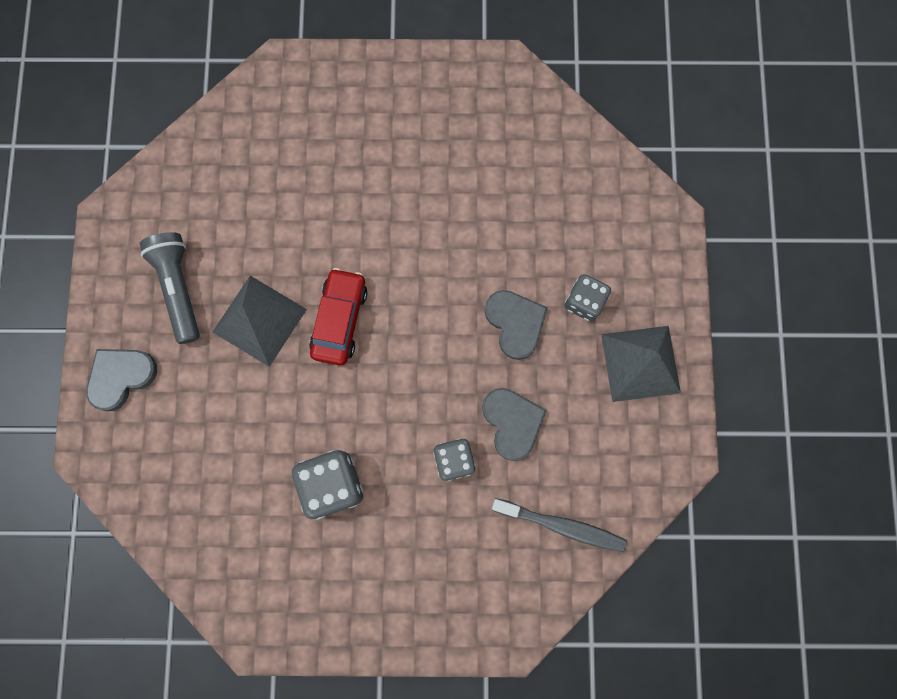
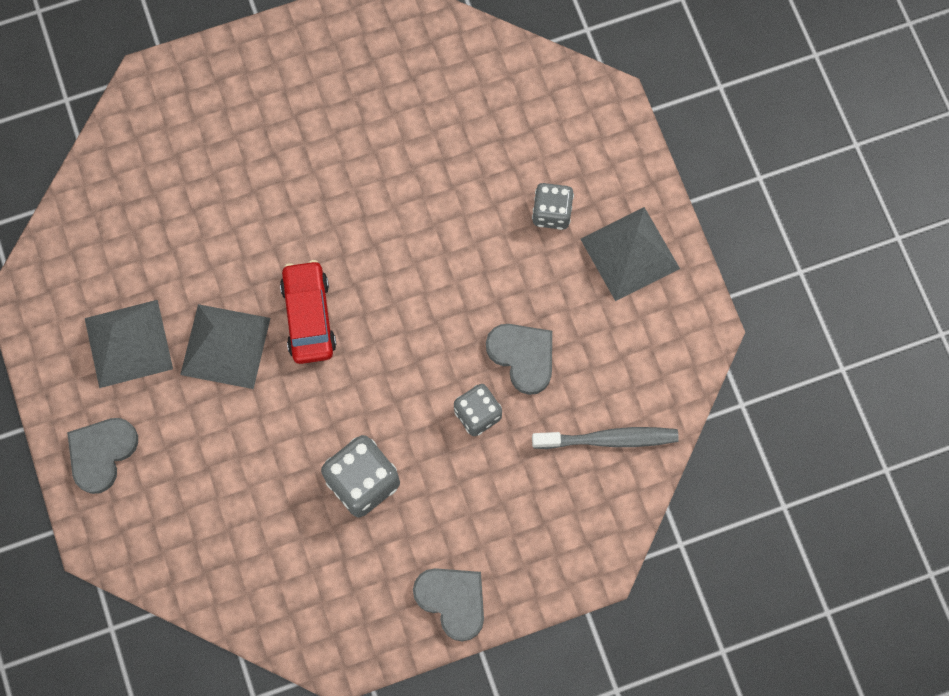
camera: 20 degrees left, 5 degrees down
grey flashlight [140,232,200,344] -> grey pyramid [85,300,173,388]
grey heart [484,290,548,360] -> grey heart moved to [413,568,484,642]

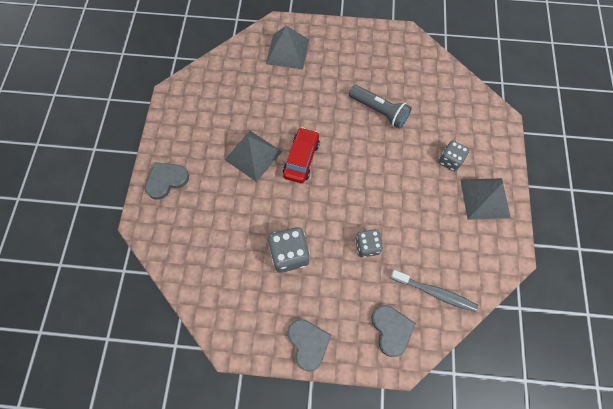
camera: 25 degrees right, 5 degrees down
grey pyramid [85,300,173,388] -> grey pyramid moved to [266,26,309,70]
grey heart [486,324,552,395] -> grey heart moved to [371,305,416,357]
none -> grey flashlight [349,85,412,129]

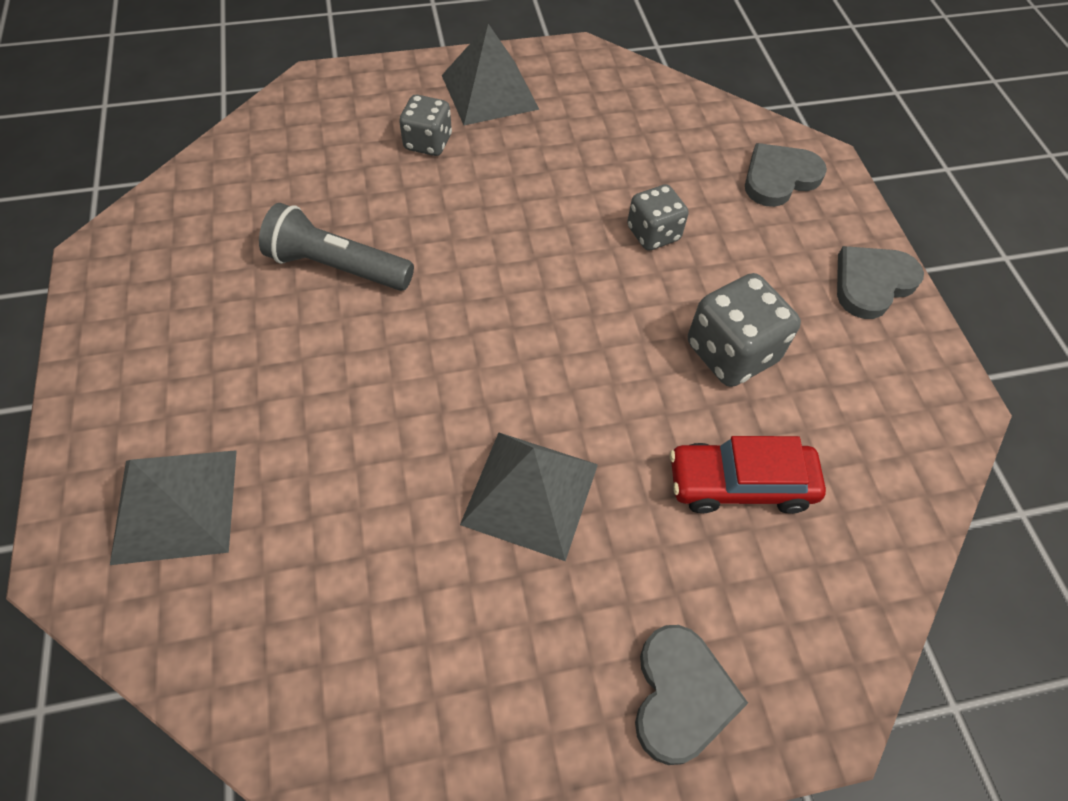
camera: 110 degrees left, 10 degrees down
grey heart [145,162,189,200] -> grey heart turned 120 degrees counterclockwise [635,625,748,765]
red car [283,127,320,183] -> red car moved to [670,436,826,514]
grey flashlight [349,85,412,129] -> grey flashlight turned 90 degrees counterclockwise [259,203,414,291]
grey toothbrush [390,270,478,313] -> none

